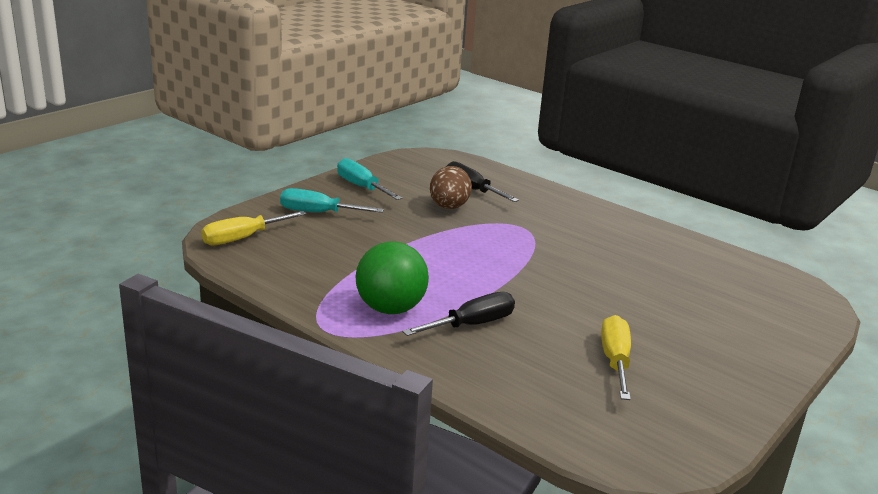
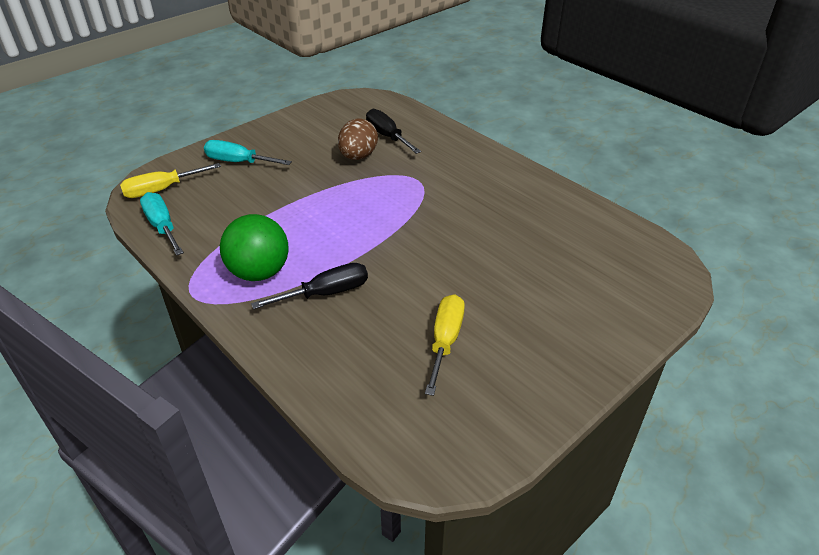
camera: 10 degrees right, 15 degrees up
turquoise screwdriver [337,158,402,200] -> turquoise screwdriver moved to [140,192,184,256]

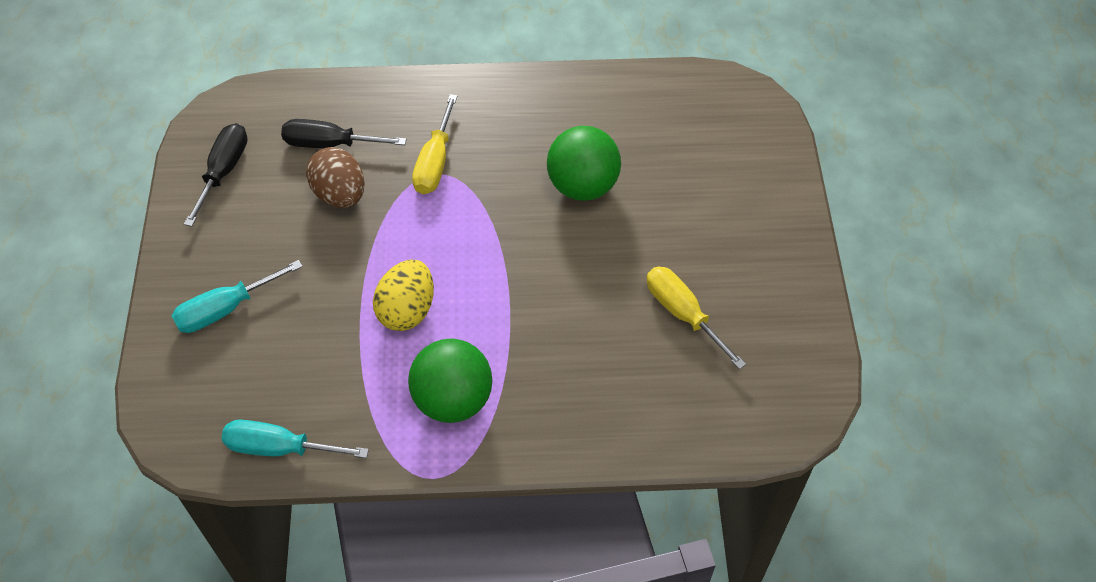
camera: 50 degrees left, 15 degrees up
yellow screwdriver [120,163,221,198] -> yellow screwdriver moved to [412,94,457,194]
black screwdriver [251,263,368,309] -> black screwdriver moved to [184,123,248,227]
none -> yellow egg [373,260,434,331]
none -> green ball [547,126,621,201]

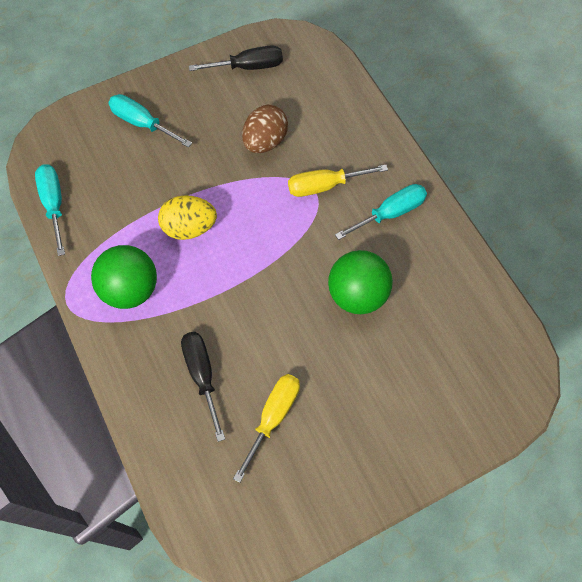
camera: 65 degrees right, 10 degrees up
black screwdriver [281,119,406,148] -> black screwdriver moved to [181,332,225,442]
none -> turquoise screwdriver [335,184,427,240]

